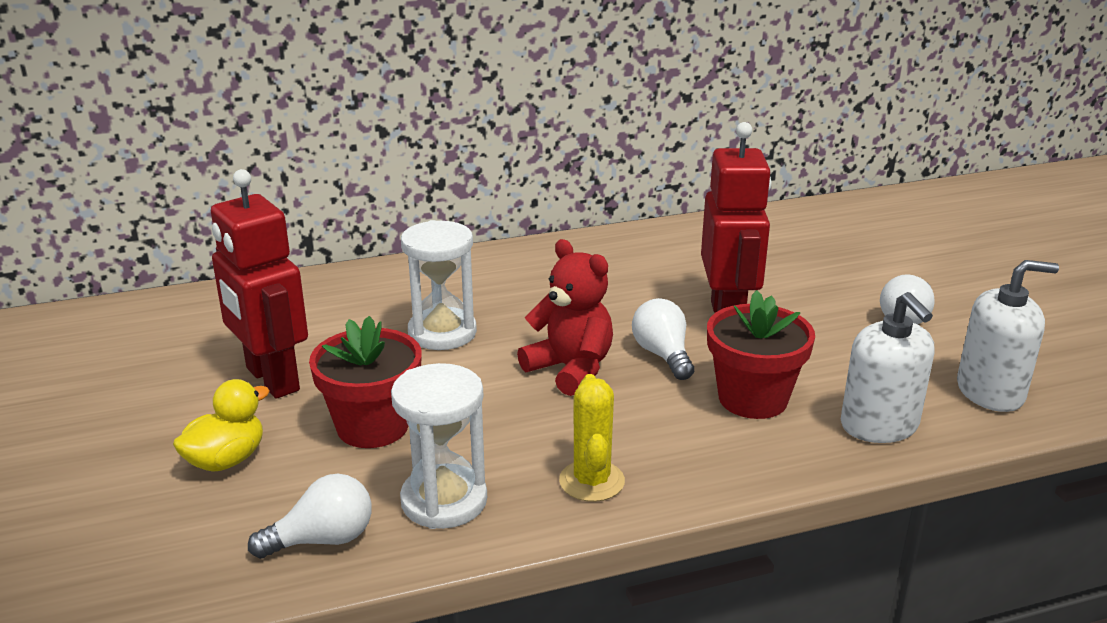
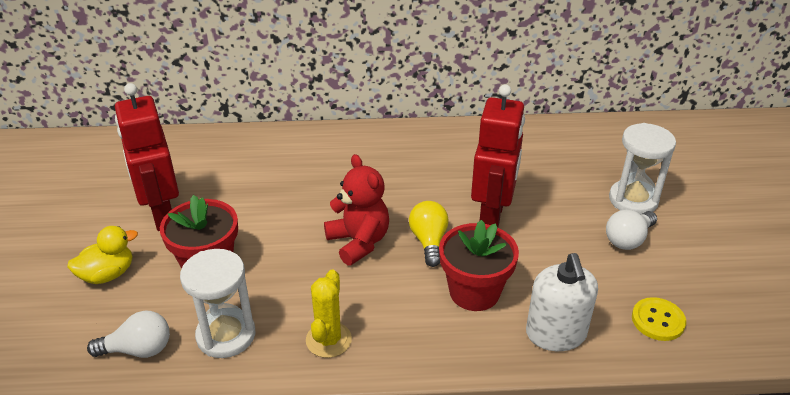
camera: 15 degrees right, 10 degrees up
white hourglass [401,220,477,350] -> white hourglass moved to [609,123,676,214]
white light bulb [632,298,694,380] -> yellow light bulb [409,201,449,267]
white soap dispenser [957,260,1059,412] -> yellow button [632,297,686,341]

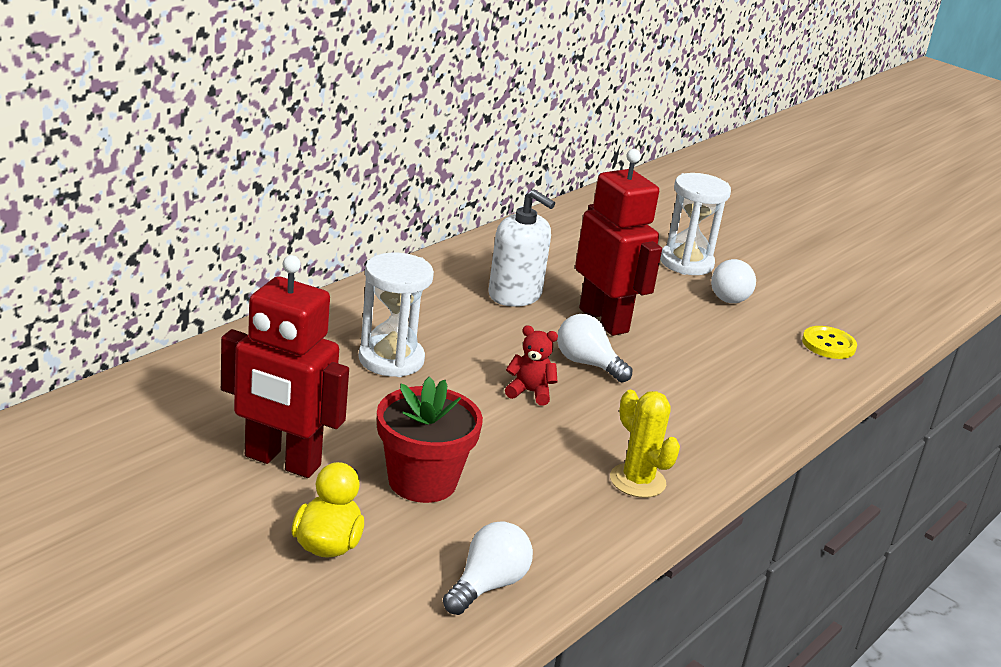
camera: 50 degrees left, 10 degrees down
white hourglass [180,249,255,358] -> white hourglass moved to [359,253,434,377]
red teddy bear [324,154,389,265] -> red teddy bear [505,326,558,406], size x0.58
yellow light bulb [409,201,449,267] -> white light bulb [557,314,632,383]
red flower pot [439,220,519,311] -> none
white soap dispenser [526,253,598,351] -> white soap dispenser moved to [489,189,555,307]

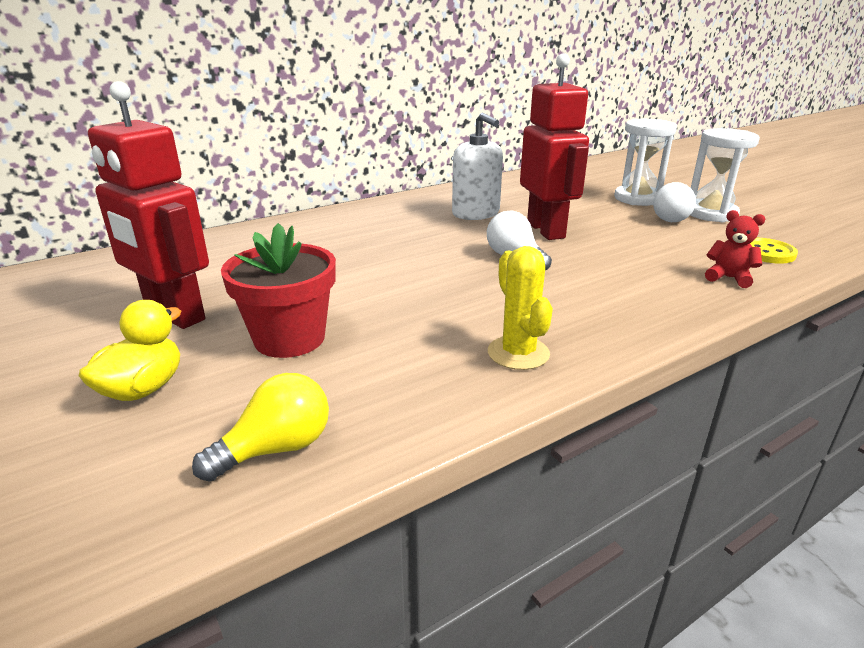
camera: 20 degrees right, 0 degrees up
white hourglass [359,253,434,377] -> white hourglass moved to [690,128,760,222]
white light bulb [443,521,533,615] -> yellow light bulb [192,373,329,482]
red teddy bear [505,326,558,406] -> red teddy bear moved to [705,210,765,288]

